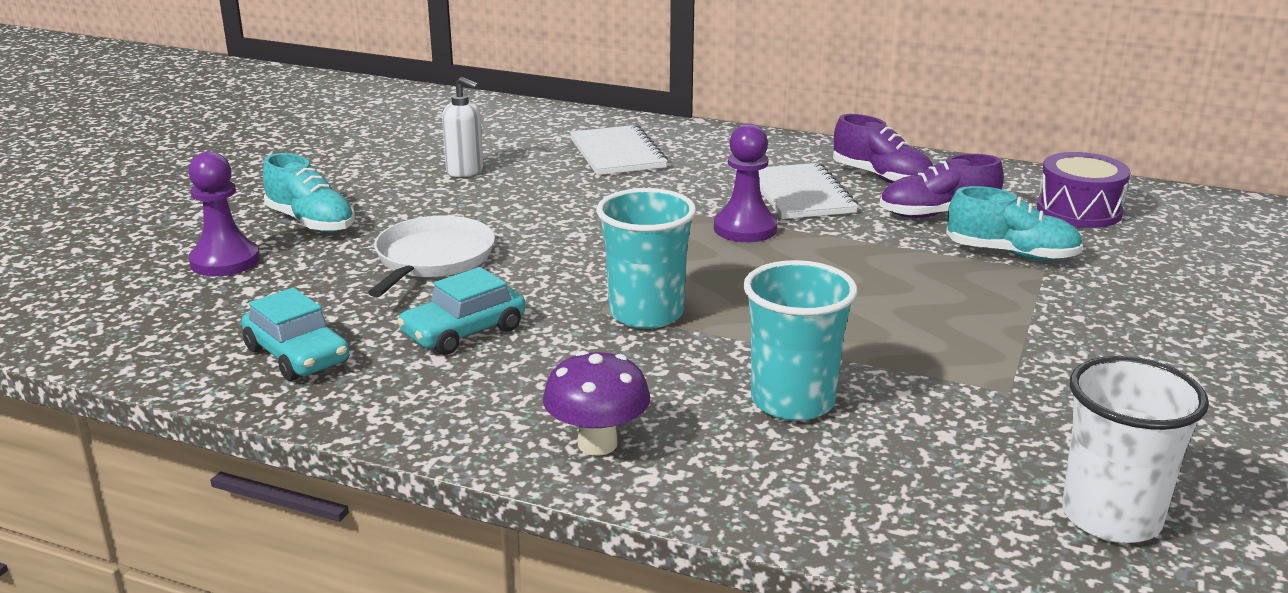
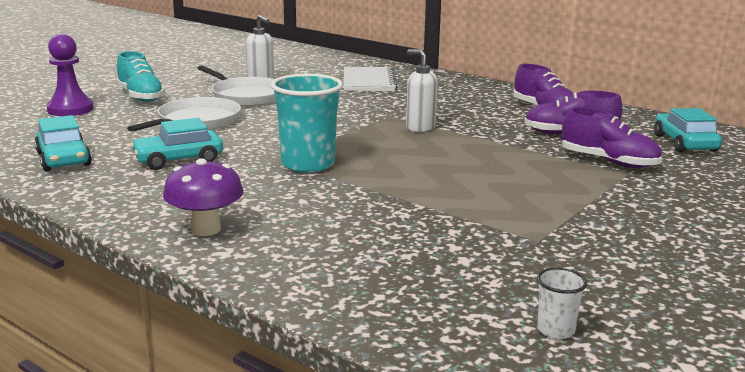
camera: 15 degrees right, 5 degrees down
purple pawn [714,124,777,242] -> white soap dispenser [406,49,438,132]
turquoise cup [743,260,858,421] -> none
white notebook [758,163,858,219] -> none
turquoise shoe [946,186,1083,261] -> purple shoe [562,107,662,168]
purple drum [1037,152,1131,228] -> turquoise car [654,108,722,152]
white cup [1062,356,1209,543] -> white cup [537,268,587,339], size x0.46
none -> white pan [198,65,276,106]

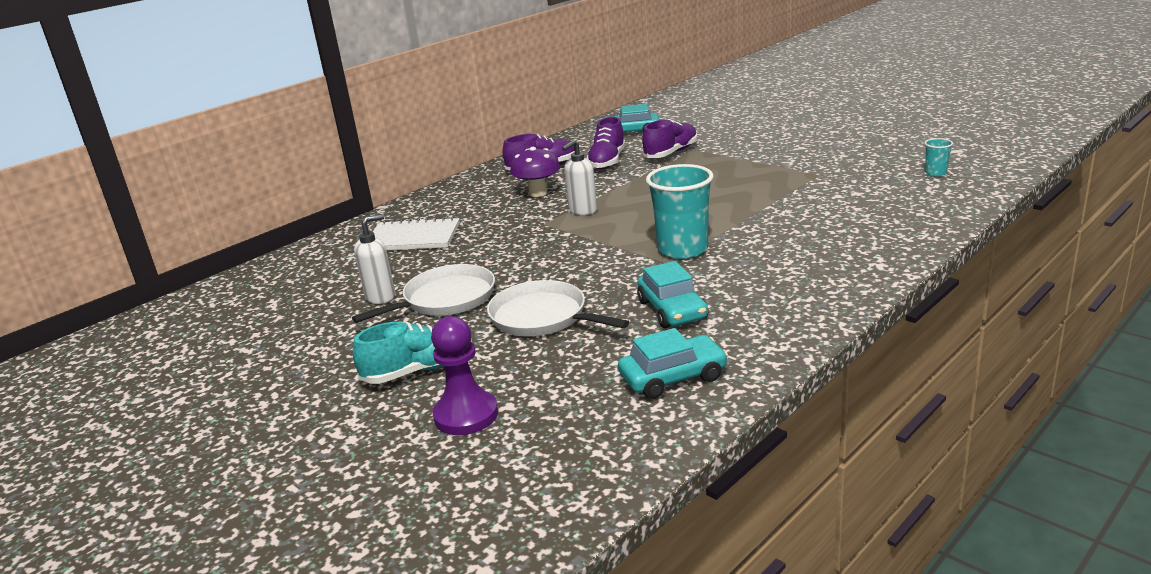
camera: 80 degrees left, 5 degrees up
purple mushroom [163,158,243,236] -> purple mushroom moved to [510,147,560,197]
white cup [537,268,587,339] -> turquoise cup [924,138,953,176]

